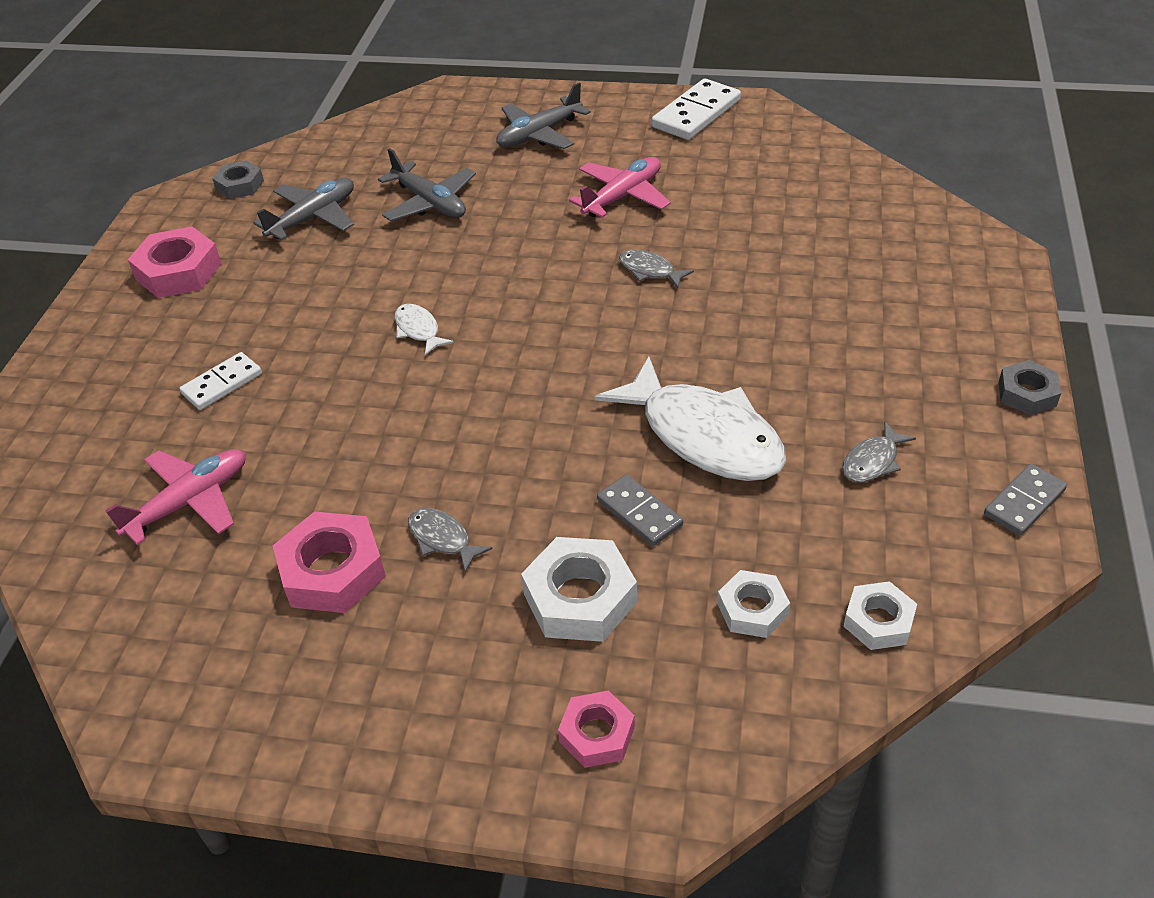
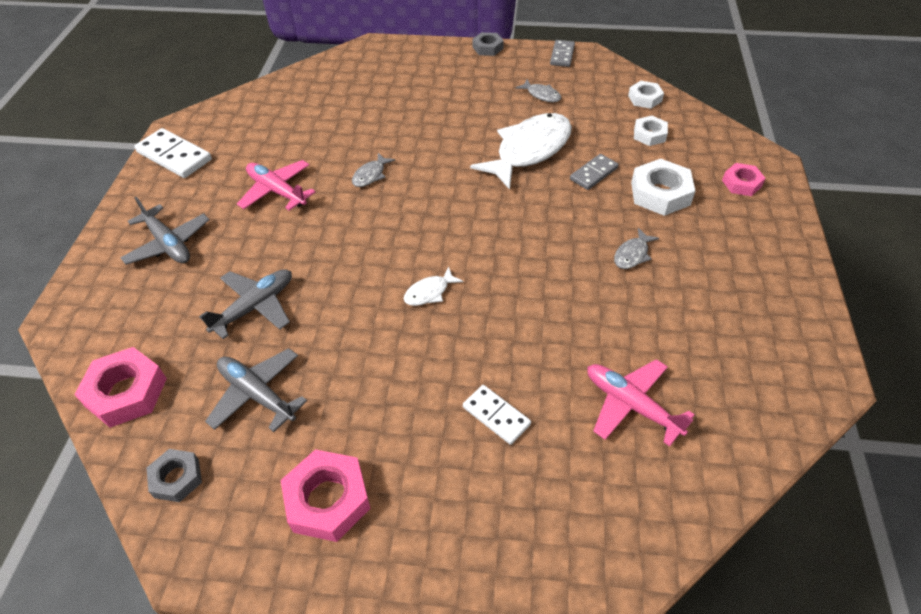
camera: 95 degrees left, 5 degrees up
pink nut [273,511,386,613] -> pink nut moved to [74,347,167,428]
grey domino [984,464,1067,536] -> grey domino turned 60 degrees clockwise [550,40,575,67]

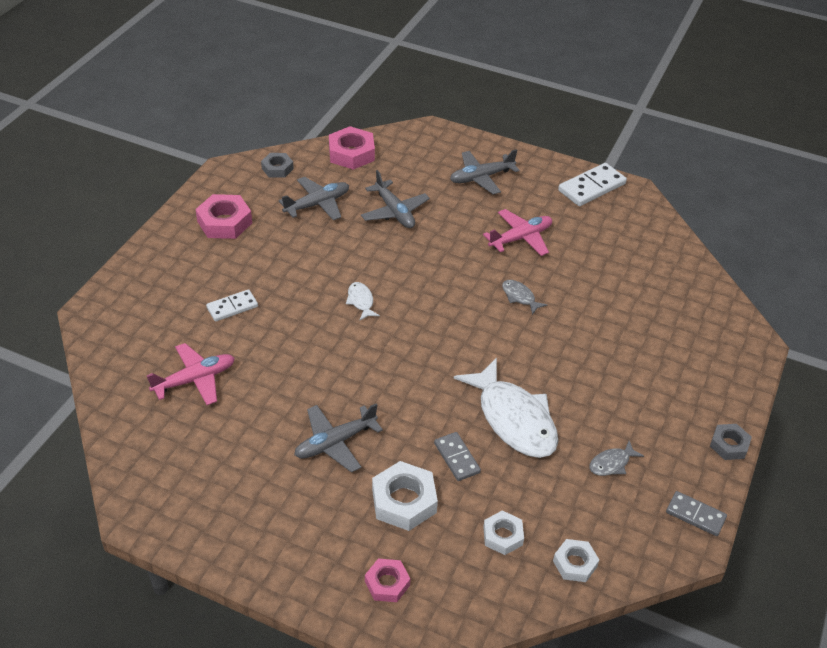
camera: 105 degrees right, 5 degrees down
grey fish [614,228,659,269] -> grey plane [294,404,383,473]

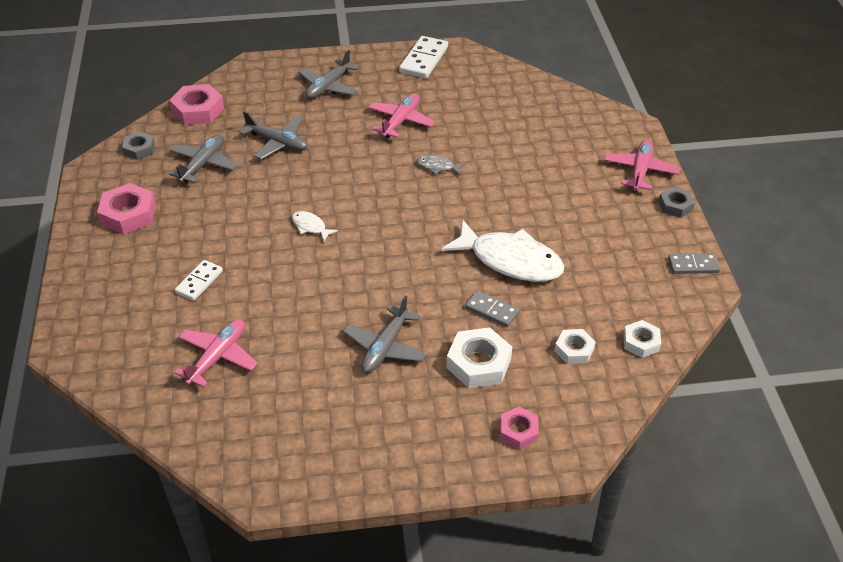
camera: 30 degrees left, 0 degrees up
grey fish [589,441,644,476] -> none
none -> pink plane [604,140,680,190]

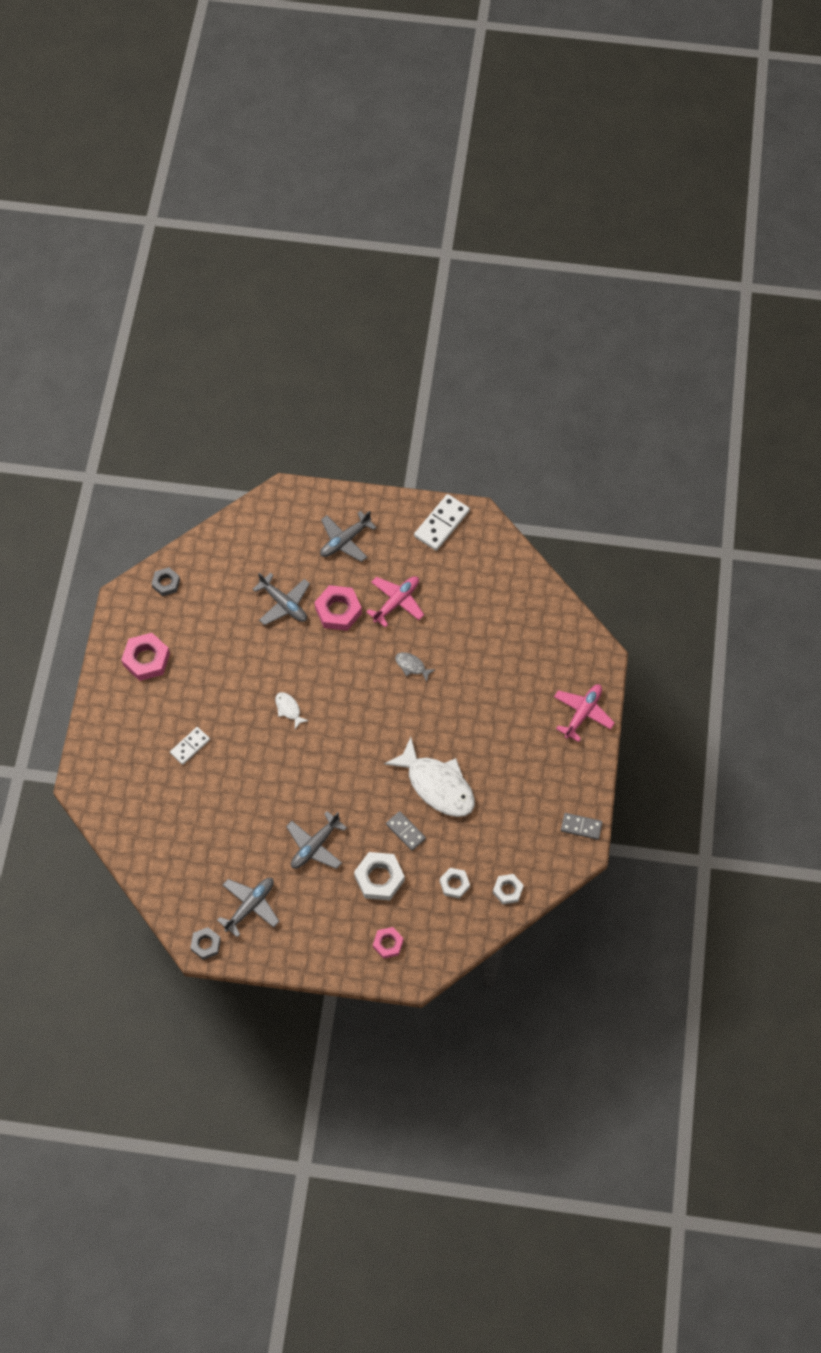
camera: 15 degrees right, 20 degrees up
pink nut [169,84,224,125] -> pink nut moved to [314,585,362,631]
grey plane [169,135,237,183] -> grey plane moved to [217,878,280,938]
pink plane [174,319,258,387] -> none
grey nut [659,187,695,217] -> grey nut moved to [190,927,221,960]

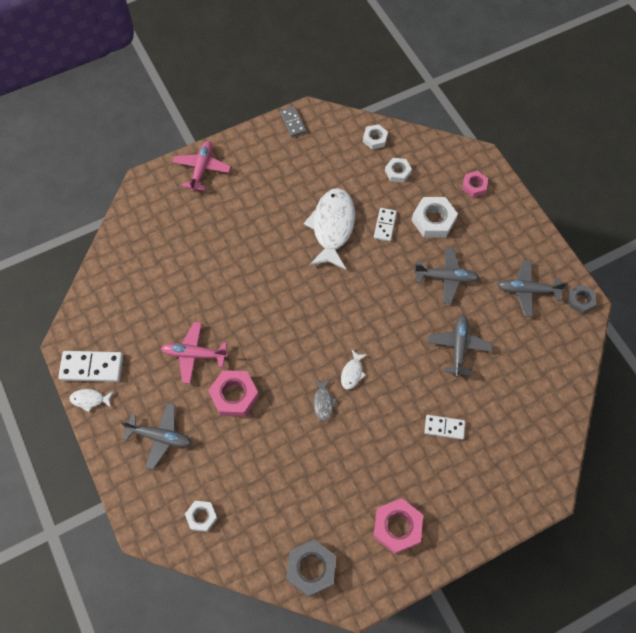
camera: 125 degrees left, 0 degrees up
grey nut [152,567,180,596] -> grey nut [286,539,336,597], size x1.63
grey plane [253,573,310,625] -> grey plane moved to [427,315,493,377]
grey domino [386,811,426,851] -> white domino [374,208,397,242]
grey fish [395,652,436,682] -> grey fish moved to [313,379,337,421]
pink plane [554,684,615,742] -> pink plane turned 105 degrees clockwise [172,141,231,192]
none -> white fish [70,389,114,412]
none -> white nut [185,501,218,532]

